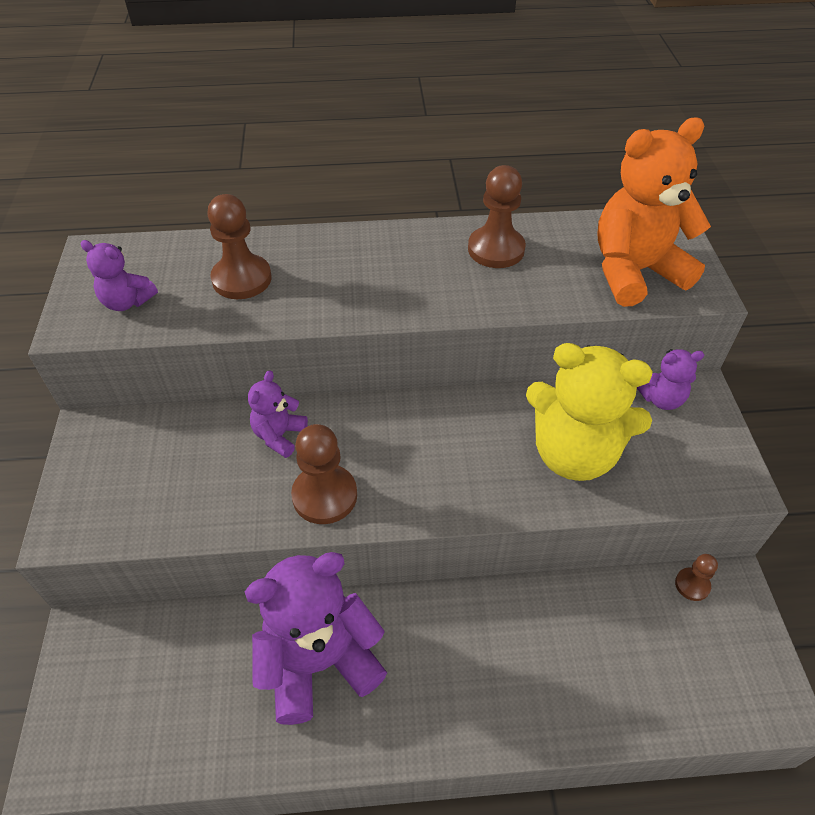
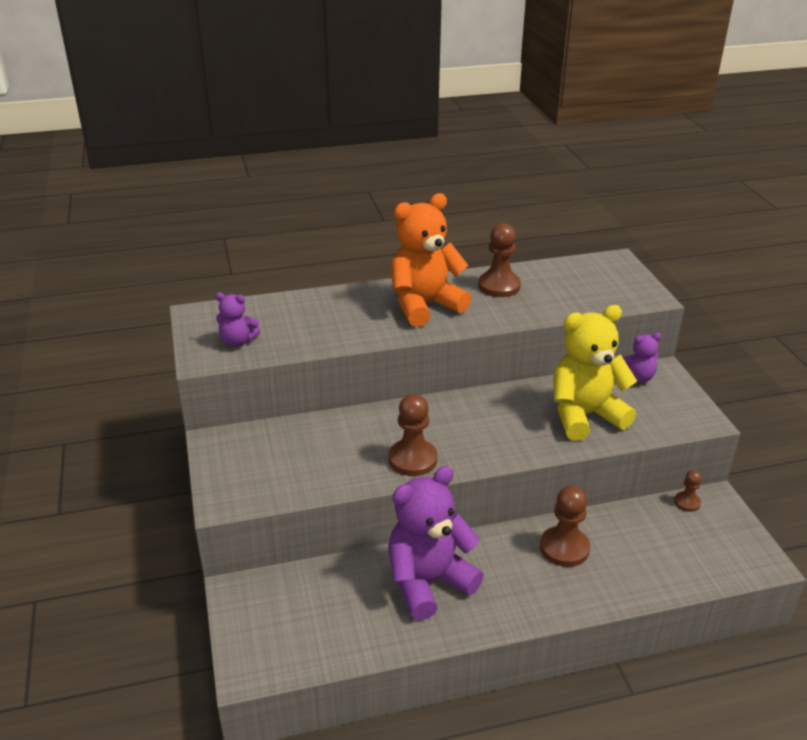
camera: 10 degrees left, 15 degrees down
brown pawn [207,194,272,299] -> brown pawn moved to [540,486,590,567]
purple teddy bear [248,370,308,458] -> none
yellow teddy bear [526,343,653,481] -> yellow teddy bear turned 150 degrees clockwise [553,305,637,441]
orange teddy bear [598,117,711,307] -> orange teddy bear moved to [391,193,472,327]

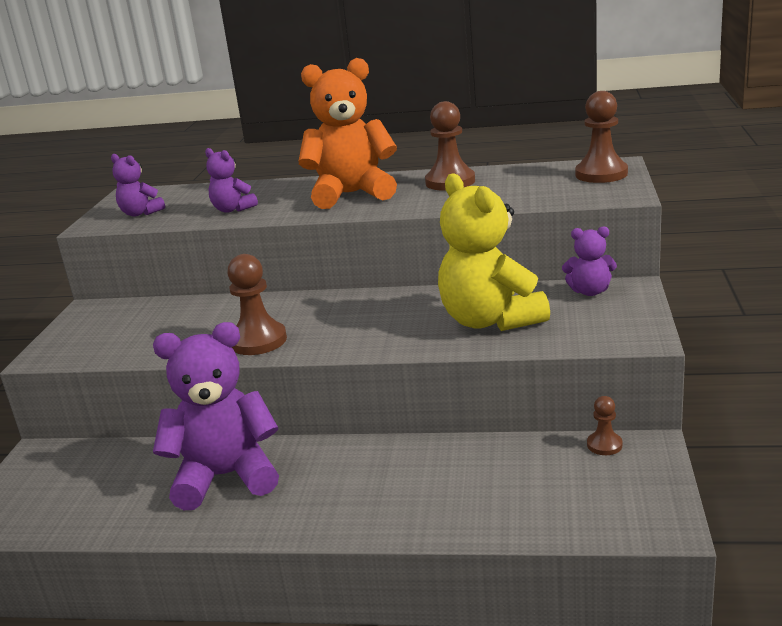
camera: 25 degrees right, 10 degrees down
brown pawn [540,486,590,567] -> brown pawn moved to [575,91,628,183]
yellow teddy bear [553,305,637,441] -> yellow teddy bear turned 120 degrees counterclockwise [438,173,550,331]
none -> purple teddy bear [205,148,258,213]

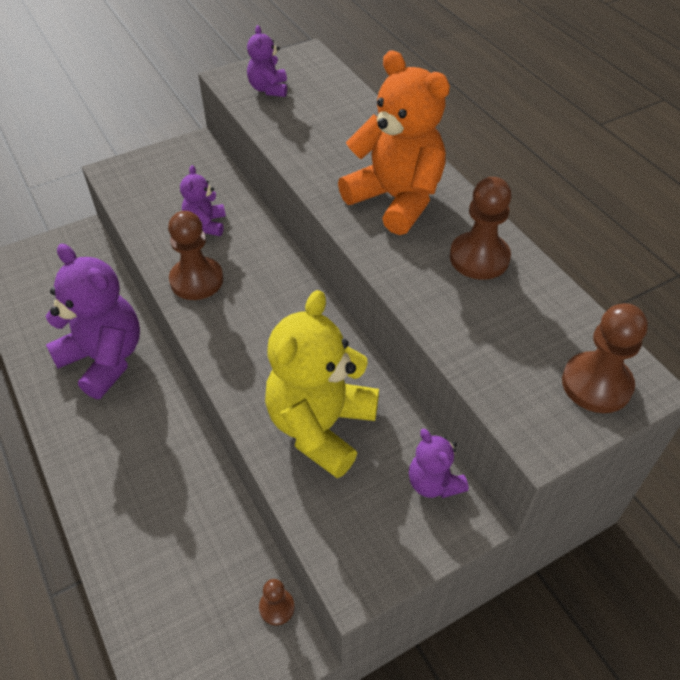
camera: 50 degrees right, 25 degrees up
purple teddy bear [205,148,258,213] -> purple teddy bear moved to [180,165,226,236]

